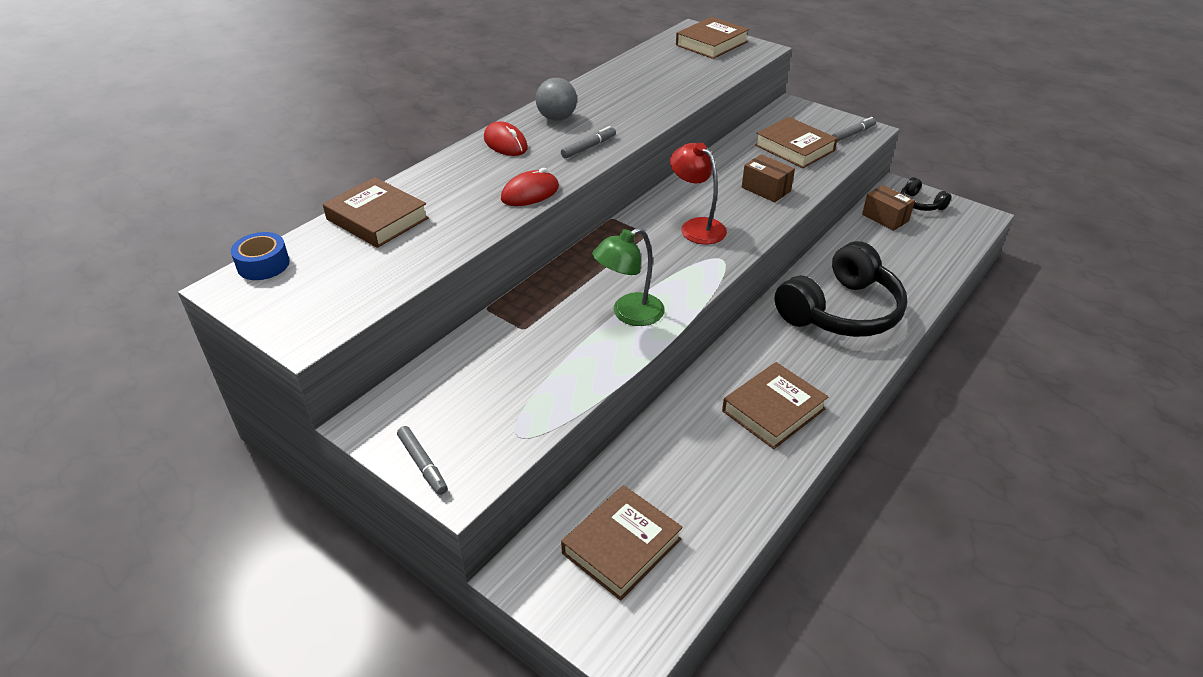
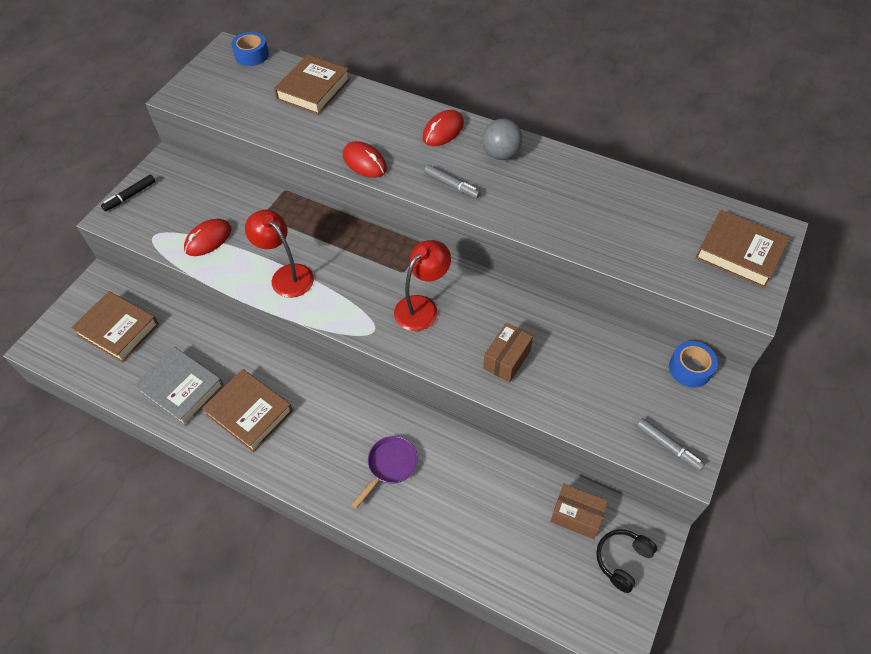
camera: 80 degrees right, 15 degrees up
grey marker [397,426,448,495] -> black marker [101,175,156,211]
green lamp [592,227,665,326] -> red lamp [245,210,314,298]
brown book [755,117,838,168] -> none
black headphones [775,241,907,337] -> purple pan [352,436,418,509]
brown box [862,185,915,231] -> brown box turned 75 degrees clockwise [550,484,608,539]
none -> grey book [133,347,224,426]
none -> red mouse [184,219,231,256]
none -> blue tape [669,341,718,387]

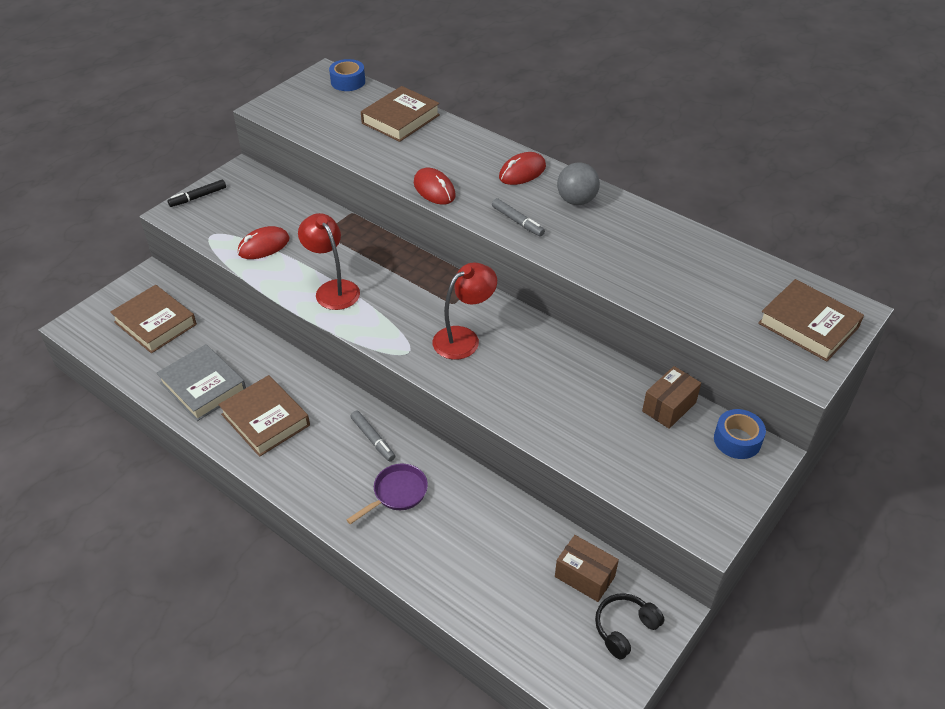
camera: 10 degrees right, 10 degrees down
brown box [483,323,533,383] -> brown box moved to [642,366,701,429]
grey marker [636,418,705,471] -> grey marker moved to [350,411,395,462]

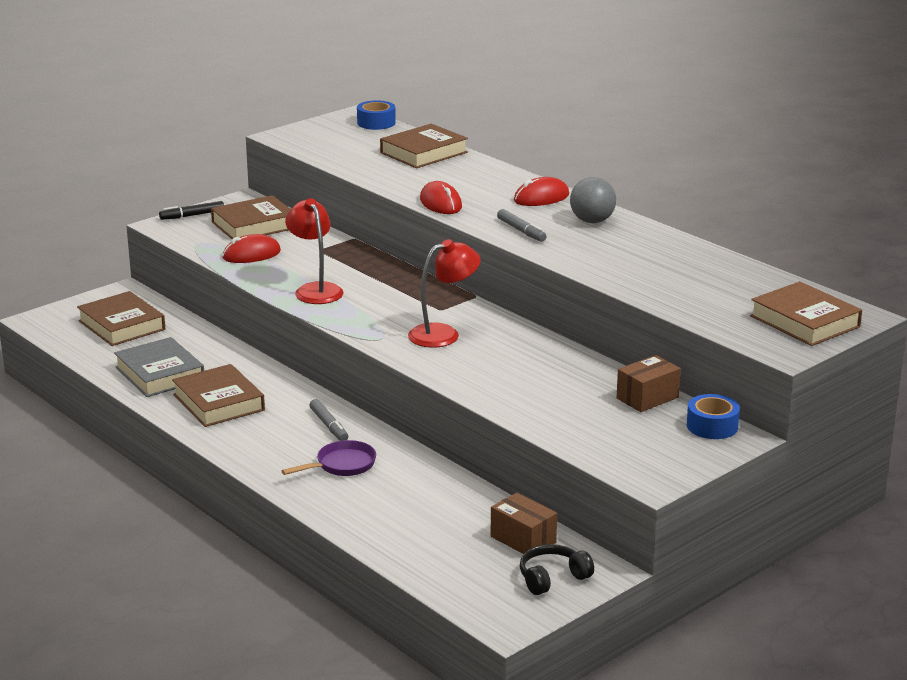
camera: 10 degrees right, 20 degrees down
none -> brown book [211,195,291,239]

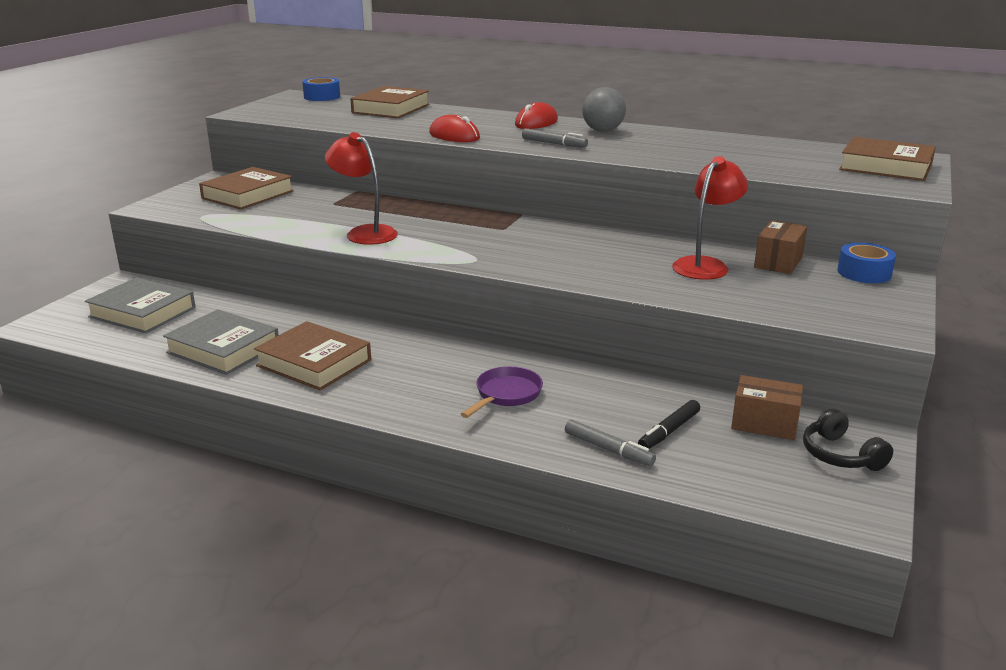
camera: 25 degrees left, 0 degrees up
brown book [77,291,165,346] -> grey book [85,277,196,333]
black marker [159,201,224,220] -> black marker moved to [638,400,700,449]
red mouse [222,234,281,263] -> none
grey marker [309,399,348,441] -> grey marker moved to [565,419,656,466]
red lamp [408,239,480,348] -> red lamp moved to [672,156,748,280]
black headphones [520,544,594,595] -> black headphones turned 60 degrees counterclockwise [803,408,893,471]

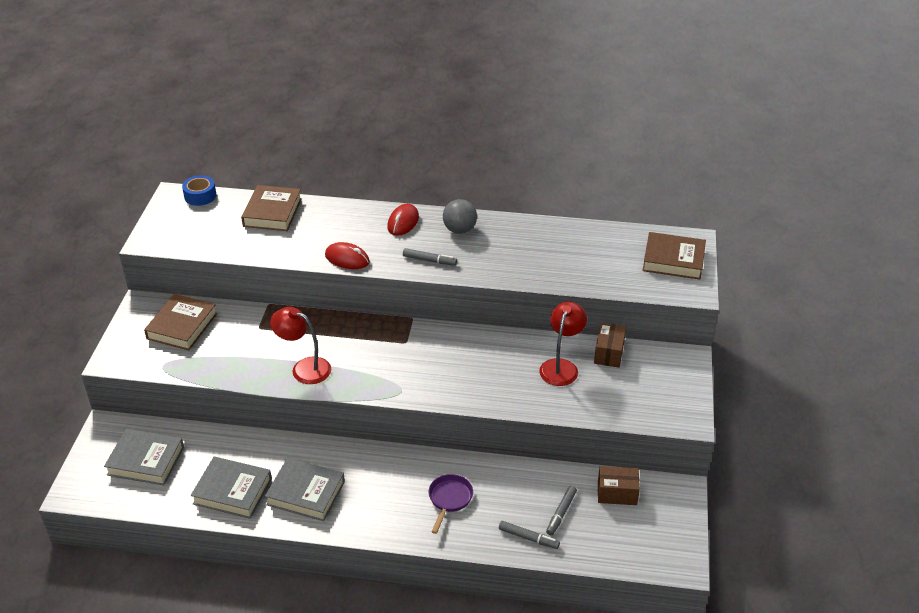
camera: 15 degrees left, 15 degrees up
brown book [254,321,371,390] -> grey book [265,458,345,521]
black marker [638,400,700,449] -> grey marker [546,486,577,535]
black headphones [803,408,893,471] -> none
blue tape [837,242,896,283] -> none

